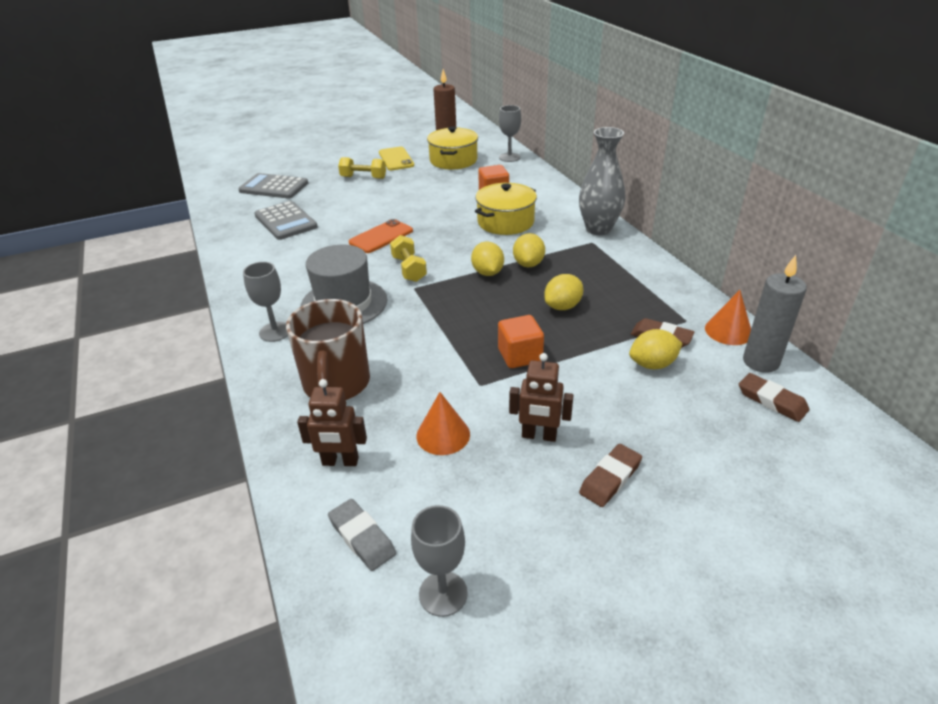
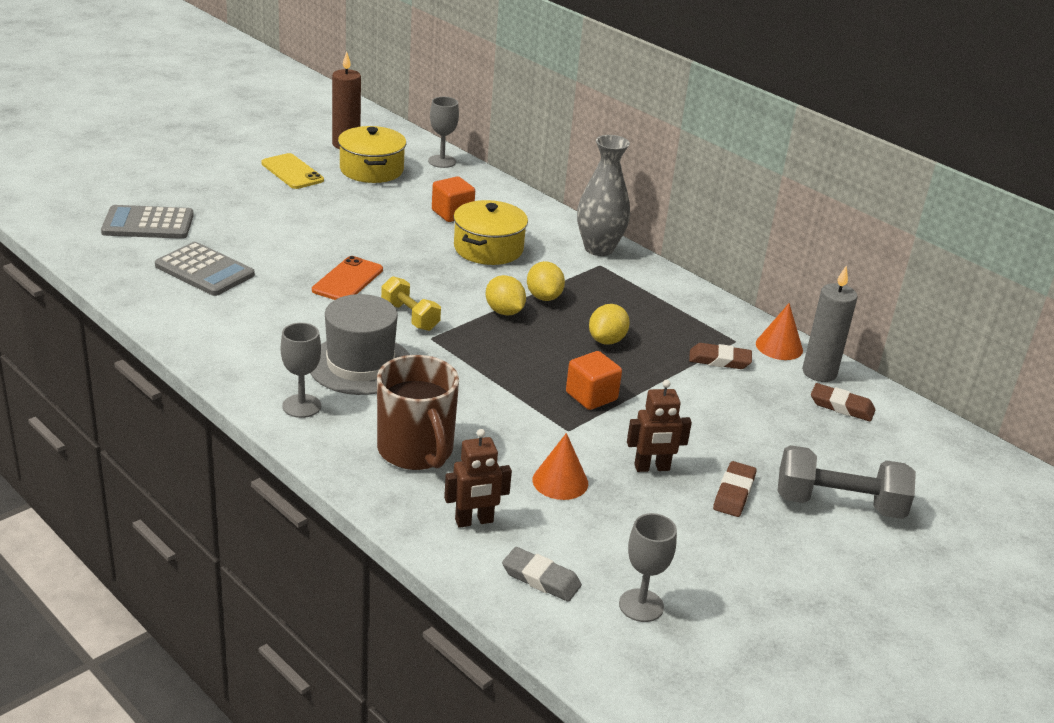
camera: 25 degrees left, 5 degrees down
yellow dumbbell [338,157,386,179] -> none
yellow lemon [629,329,683,369] -> none
none -> grey dumbbell [778,445,916,519]

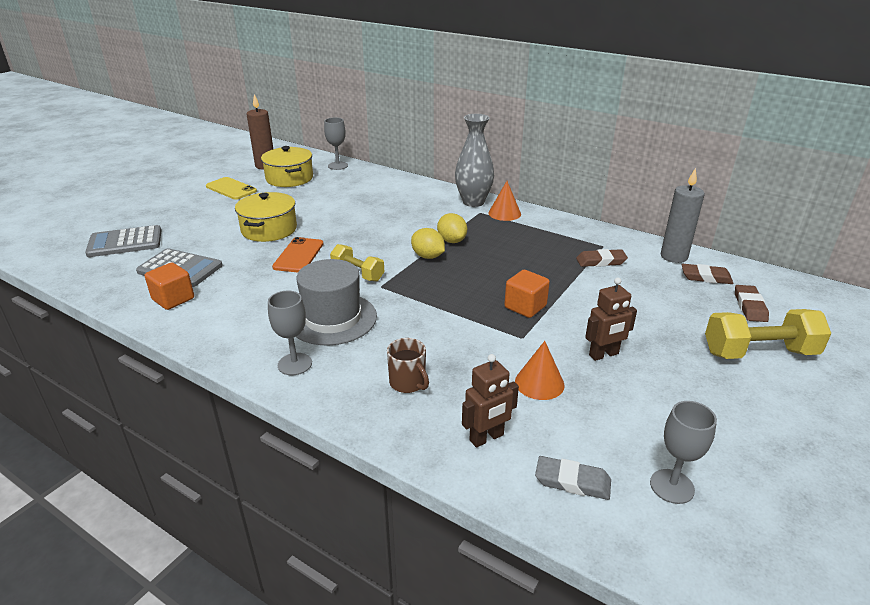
camera: 10 degrees left, 0 degrees up
brown mug [377,355,459,470] -> brown mug [387,338,429,393], size x0.54
orange cube [432,176,475,222] -> orange cube moved to [145,263,194,310]
yellow pot [453,200,528,265] -> yellow pot moved to [235,192,297,242]
yellow lemon [589,304,630,345] -> none
brown eraser [713,461,756,517] -> brown eraser moved to [735,285,769,322]
orange cone [756,303,803,360] -> orange cone moved to [488,181,521,221]
grey dumbbell [778,445,916,519] -> yellow dumbbell [705,309,831,359]

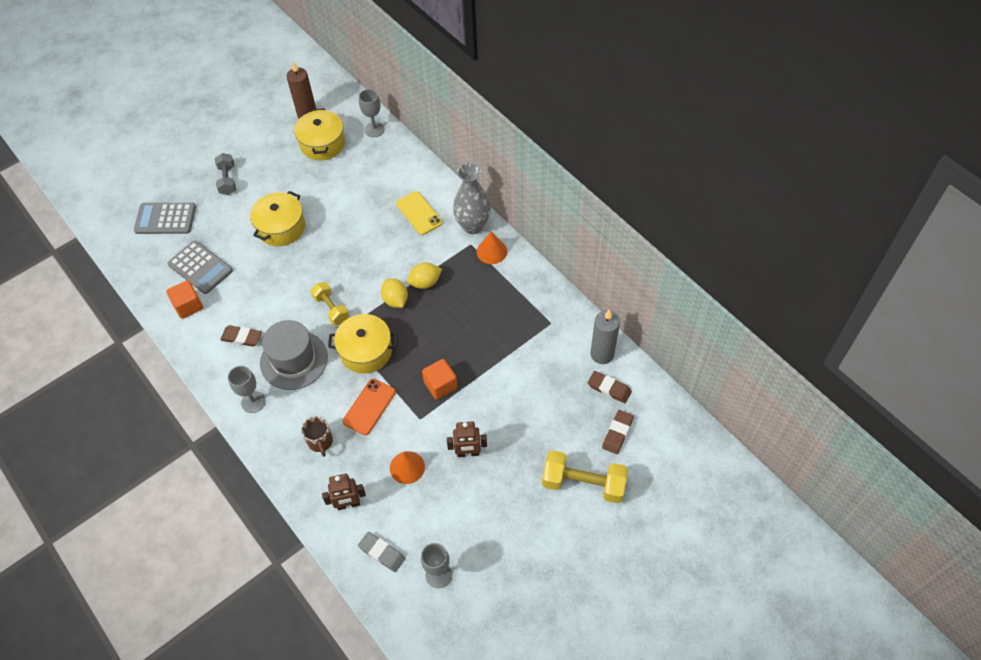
camera: 20 degrees right, 25 degrees up
yellow phone [206,177,257,200] -> yellow phone moved to [396,191,443,235]
orange phone [272,237,323,272] -> orange phone moved to [342,379,396,435]
yellow lemon [437,213,467,243] -> yellow lemon turned 75 degrees clockwise [407,262,442,289]
brown eraser [576,249,628,267] -> brown eraser moved to [220,325,262,347]
none -> grey dumbbell [215,153,236,195]
none -> yellow pot [328,314,398,374]

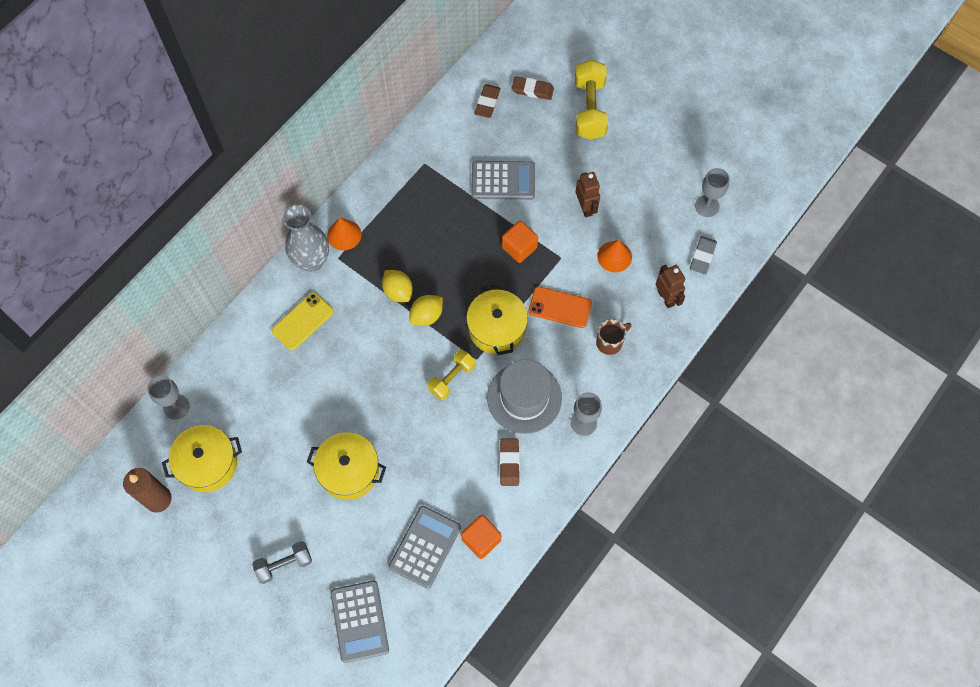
camera: 105 degrees left, 10 degrees up
grey candle [590,310,620,364] -> none
none -> grey calculator [471,161,535,200]

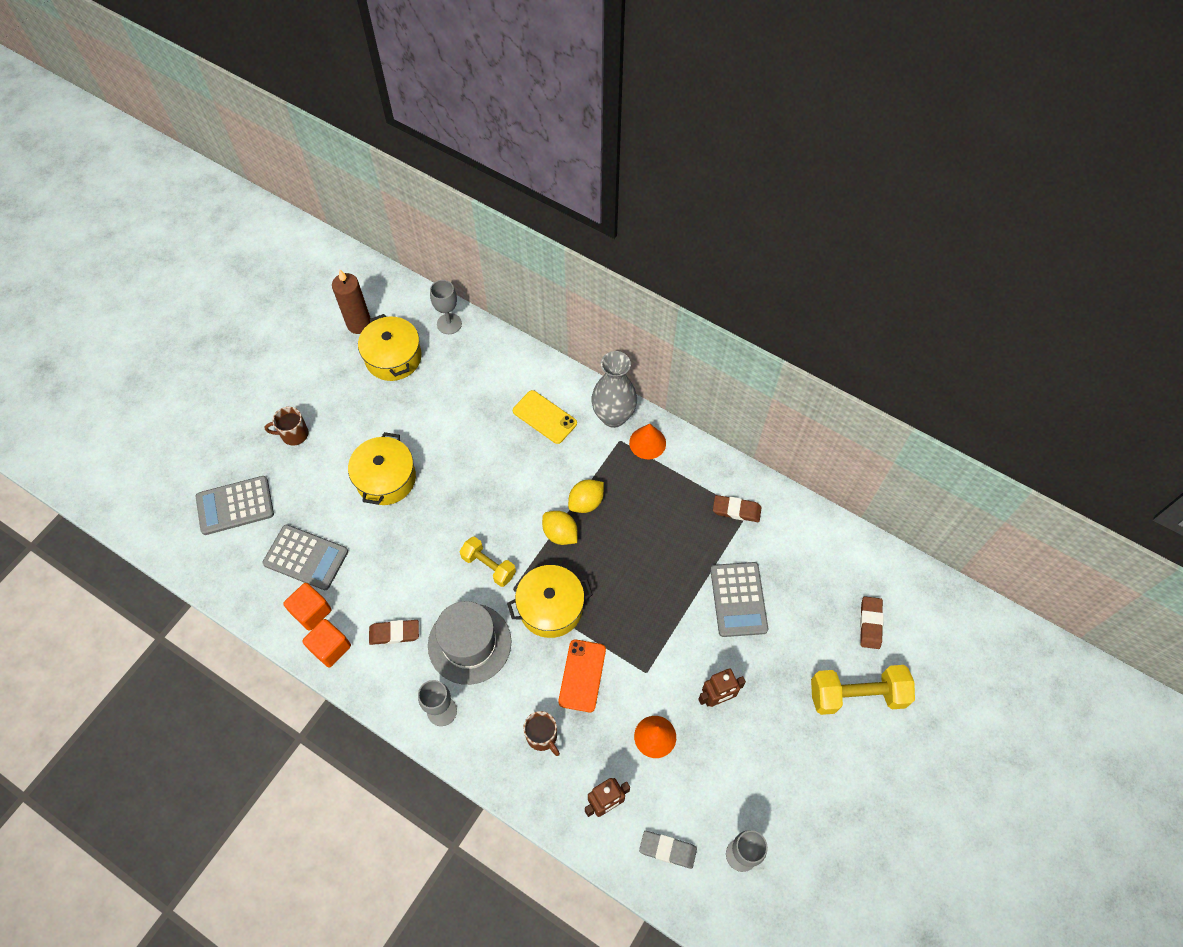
camera: 85 degrees right, 5 degrees down
grey dumbbell [252,541,312,584] -> brown mug [265,407,309,445]
brown eraser [474,84,501,118] -> brown eraser moved to [713,495,762,522]
orange cube [502,221,538,263] -> orange cube moved to [302,619,351,667]

